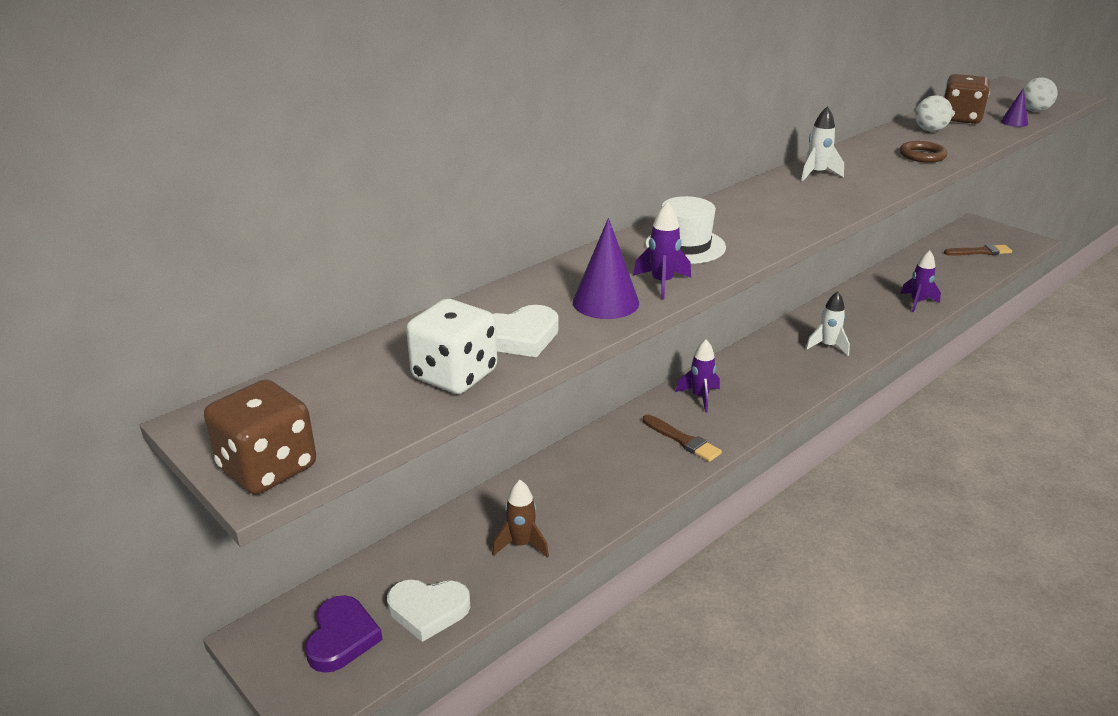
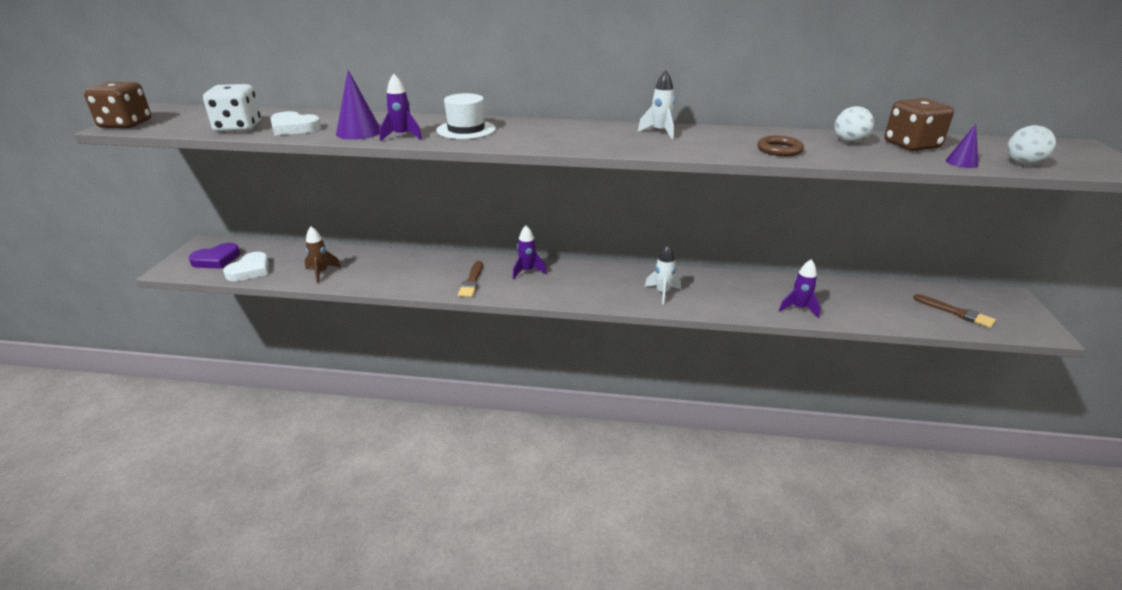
camera: 50 degrees right, 0 degrees up
white heart [387,579,470,642] -> white heart turned 120 degrees counterclockwise [223,252,269,281]

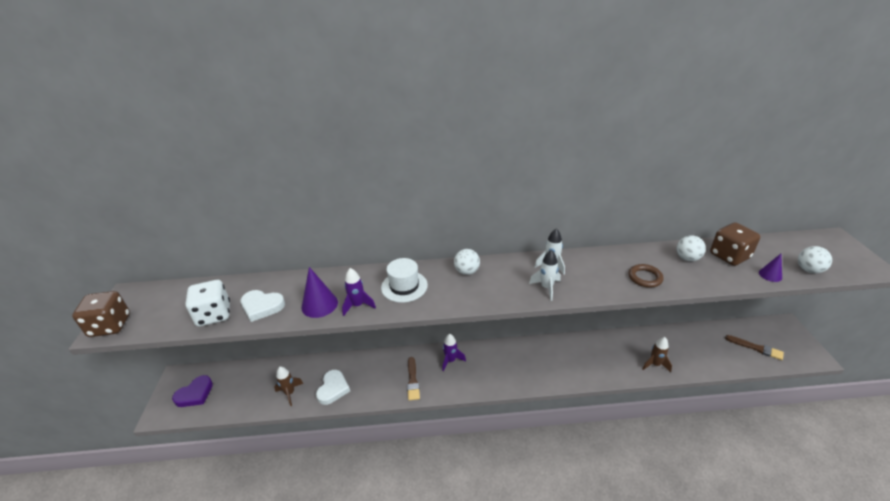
camera: 10 degrees left, 5 degrees up
white heart [223,252,269,281] -> white heart moved to [316,370,350,405]
white rocket [645,245,681,304] -> white rocket moved to [529,250,561,301]
purple rocket [779,259,820,318] -> brown rocket [642,337,672,372]
none -> white ball [454,249,480,275]

